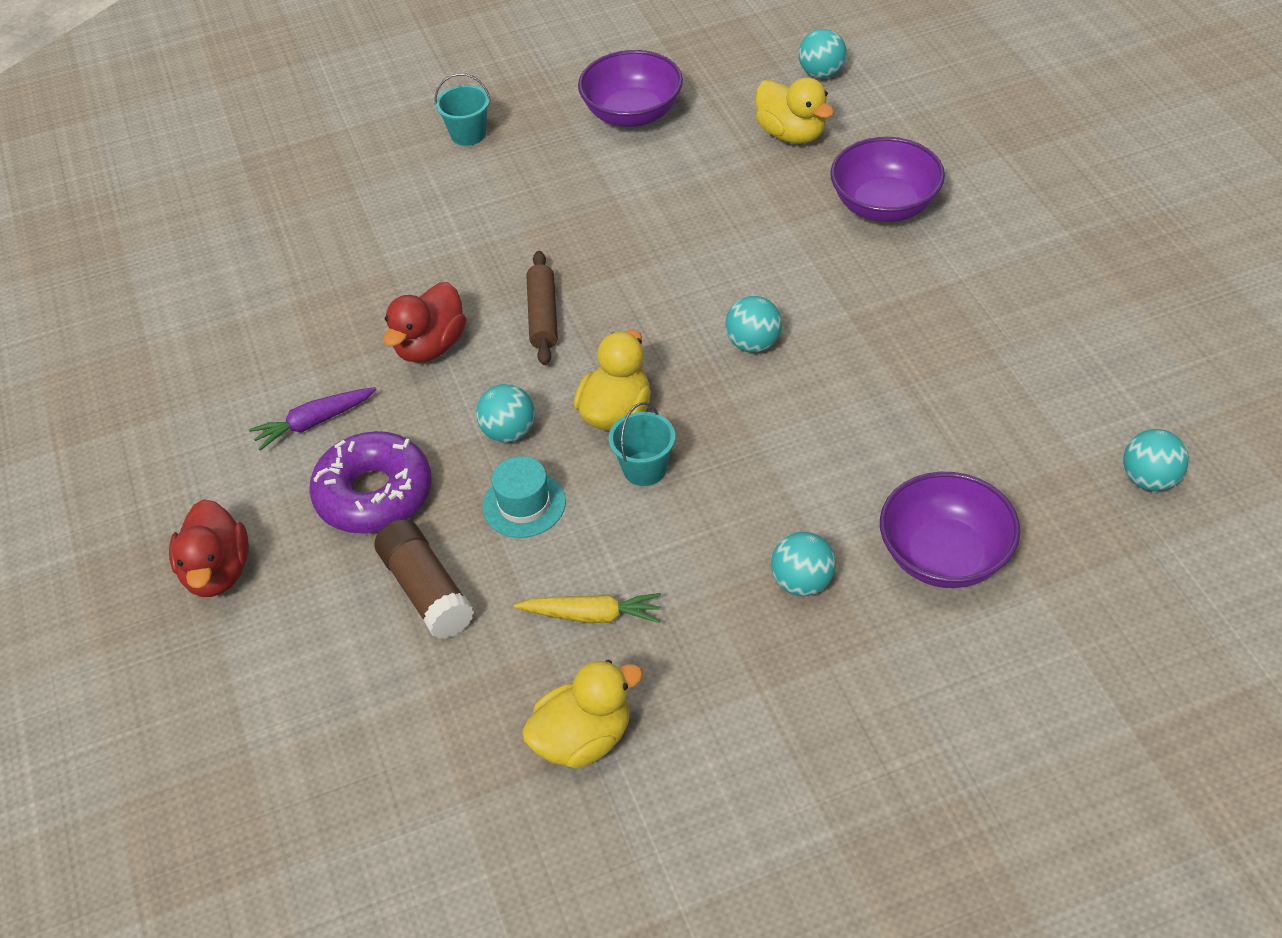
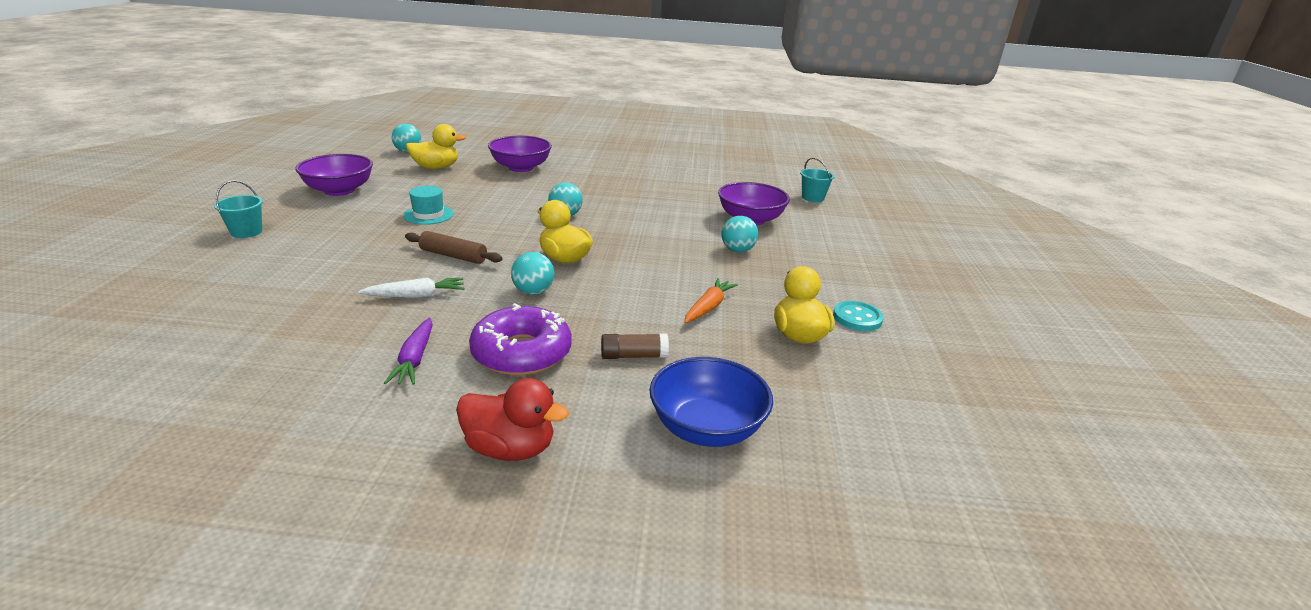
camera: 70 degrees left, 20 degrees down
brown glue stick [374,519,474,639] -> brown glue stick [601,334,669,359], size x0.66
red duck [384,282,466,363] -> white carrot [358,278,465,298]
turquoise hat [482,456,566,538] -> turquoise hat moved to [403,186,454,225]
yellow carrot [514,593,661,623] -> orange carrot [684,278,738,323]
turquoise bucket [609,402,675,486] -> turquoise bucket moved to [800,158,835,202]
turquoise ball [1123,429,1189,491] -> none
none -> blue bowl [649,357,773,447]
none -> turquoise button [833,301,884,331]

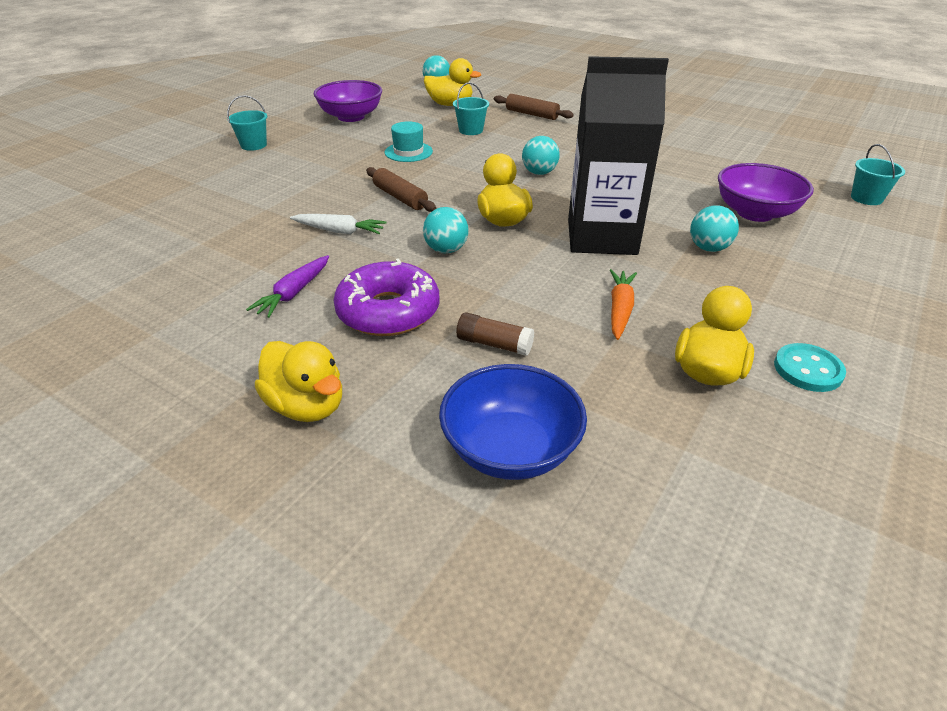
camera: 30 degrees right, 10 degrees up
red duck [456,378,569,461] -> yellow duck [255,341,342,422]
purple bowl [488,136,552,172] -> brown rolling pin [494,94,574,120]
orange carrot [684,278,738,323] -> orange carrot turned 45 degrees counterclockwise [610,269,637,340]
none -> turquoise bucket [453,82,489,135]
none -> black carton [568,56,669,255]

